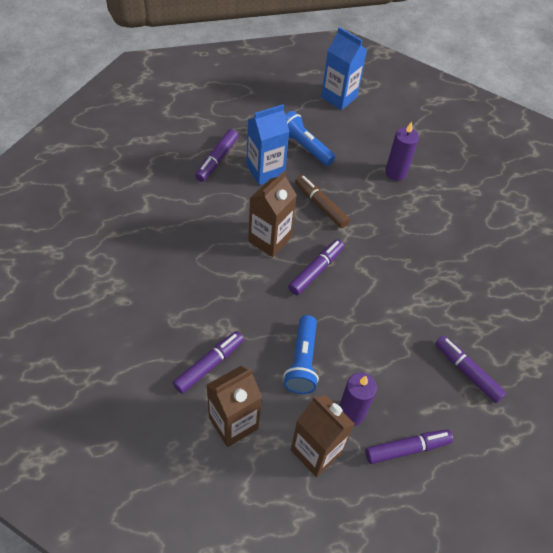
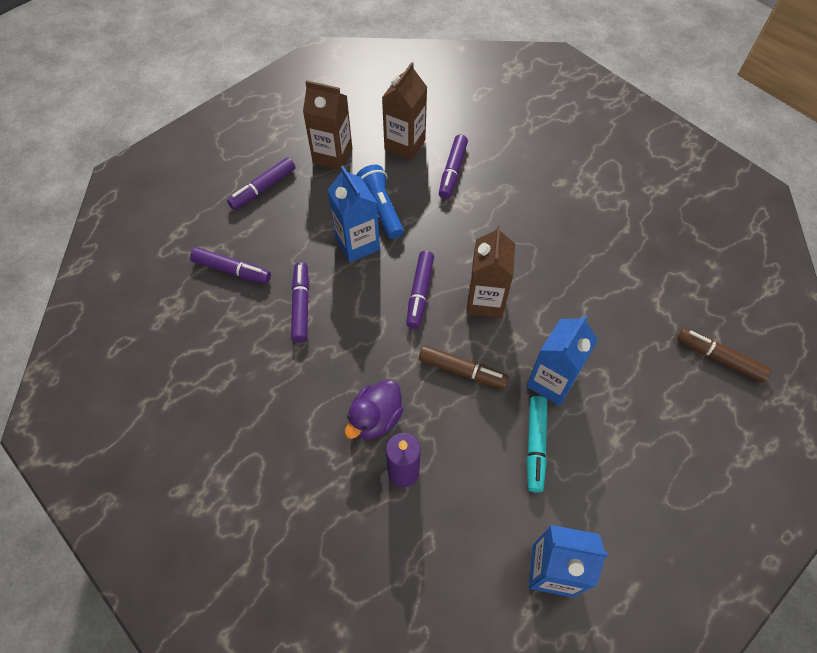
camera: 155 degrees right, 5 degrees up
purple marker [195,129,238,182] -> purple marker moved to [291,262,309,343]
blue flashlight [285,111,336,166] -> turquoise marker [527,396,547,493]
purple candle [339,373,377,426] -> none
none -> blue carton [327,166,380,262]
none -> purple duck [345,380,403,439]
none -> brown marker [677,328,771,383]

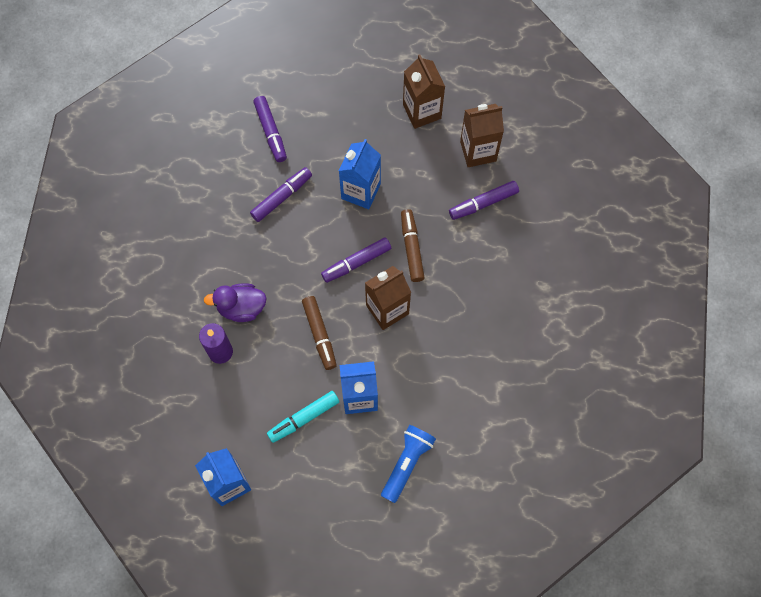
camera: 50 degrees right, 10 degrees up
purple marker [227,157,295,210] -> none
blue flashlight [356,165,404,239] -> blue flashlight moved to [381,425,436,503]
brown marker [677,328,771,383] -> brown marker moved to [401,209,425,282]

